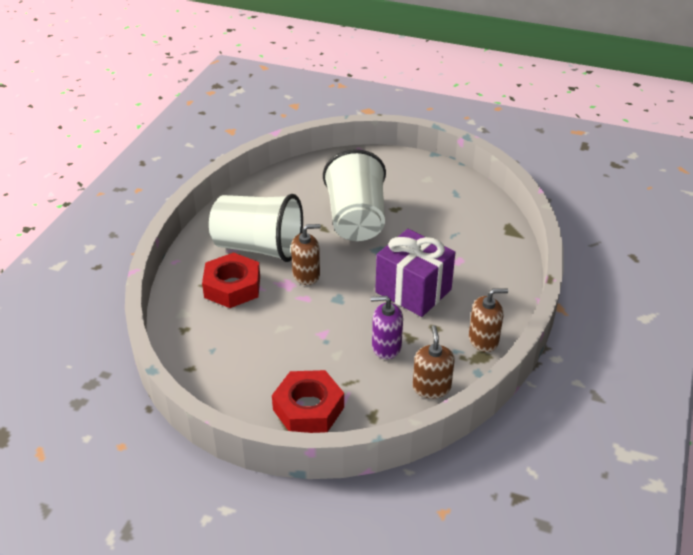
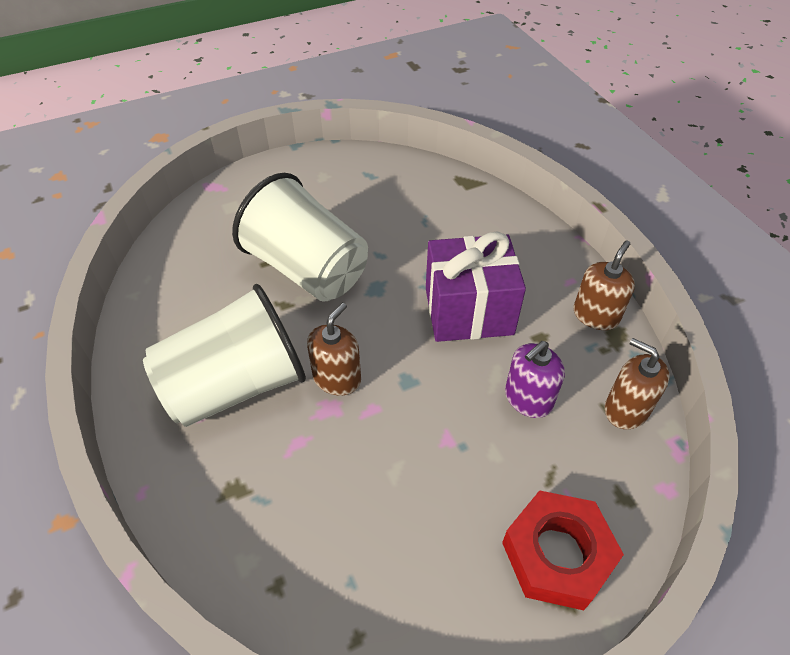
camera: 45 degrees left, 10 degrees up
red nut [202,252,260,308] -> none

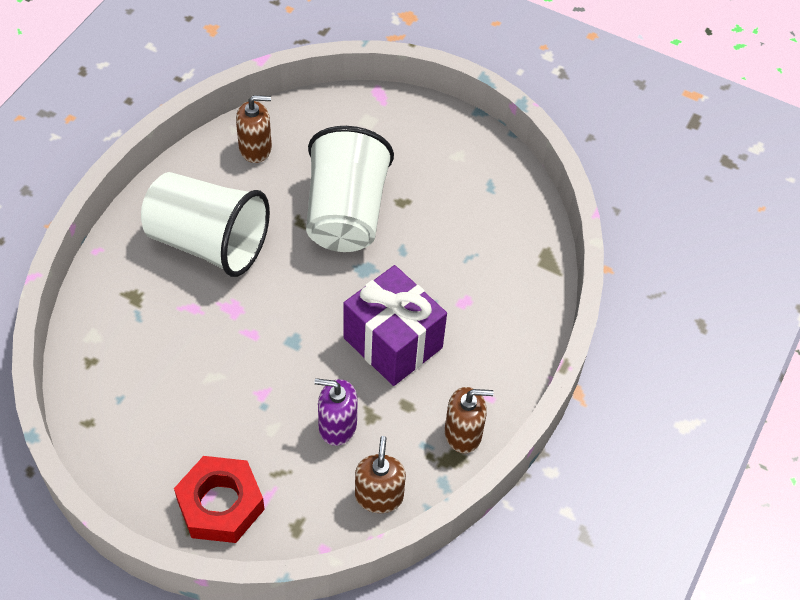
camera: 50 degrees right, 5 degrees up
brown soap dispenser [307,303,361,396] -> brown soap dispenser moved to [236,95,272,163]

